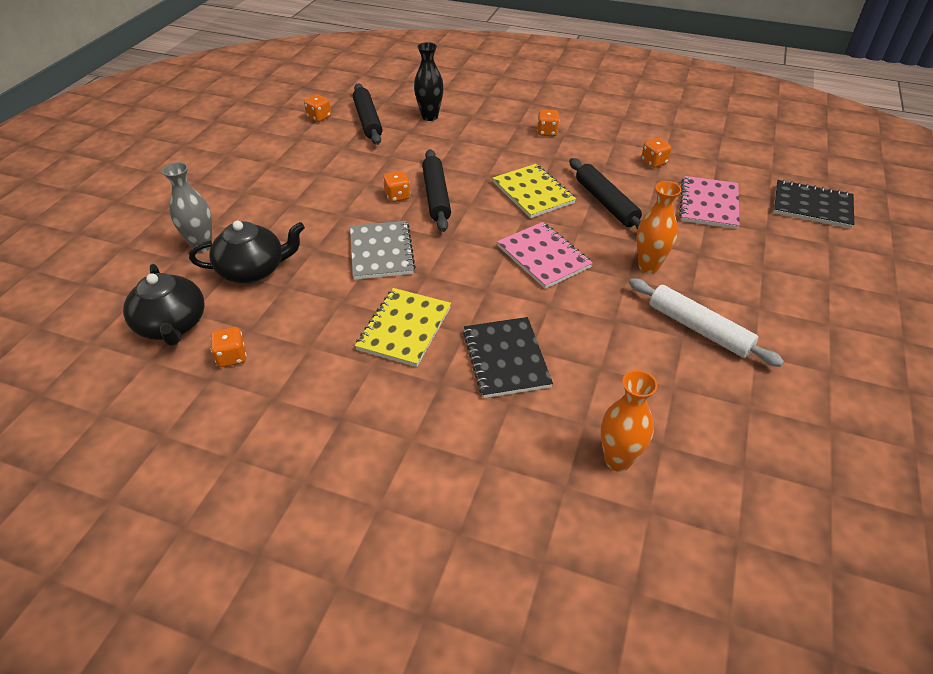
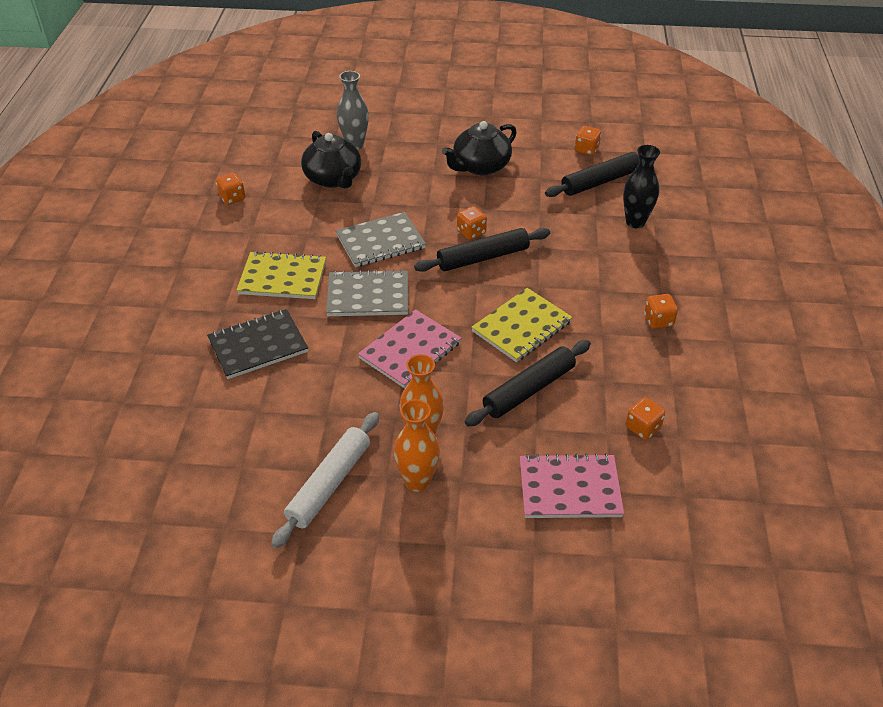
camera: 75 degrees right, 0 degrees up
black teapot [123,264,205,346] -> black teapot moved to [442,121,517,175]
orange vase [601,370,657,472] -> orange vase moved to [394,399,440,492]
black notebook [773,179,854,229] -> none
none -> grey notebook [326,269,408,316]

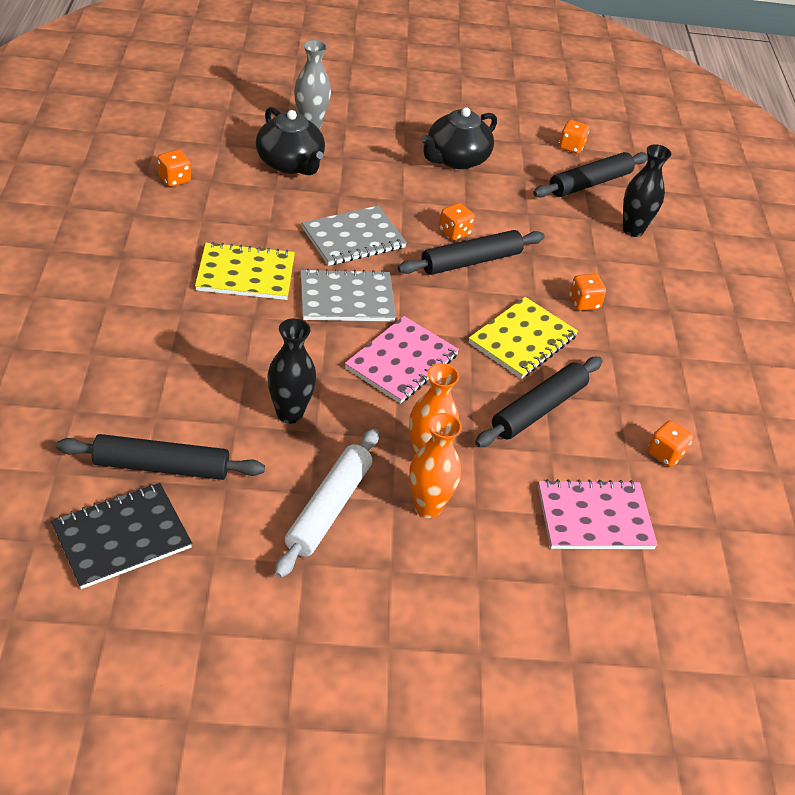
camera: 10 degrees left, 0 degrees up
black notebook [207,309,308,379] -> black notebook moved to [51,483,192,589]
orange dice [644,294,678,329] -> orange dice moved to [569,274,606,311]
none -> black rolling pin [56,434,265,480]
none -> black vase [267,318,317,424]

